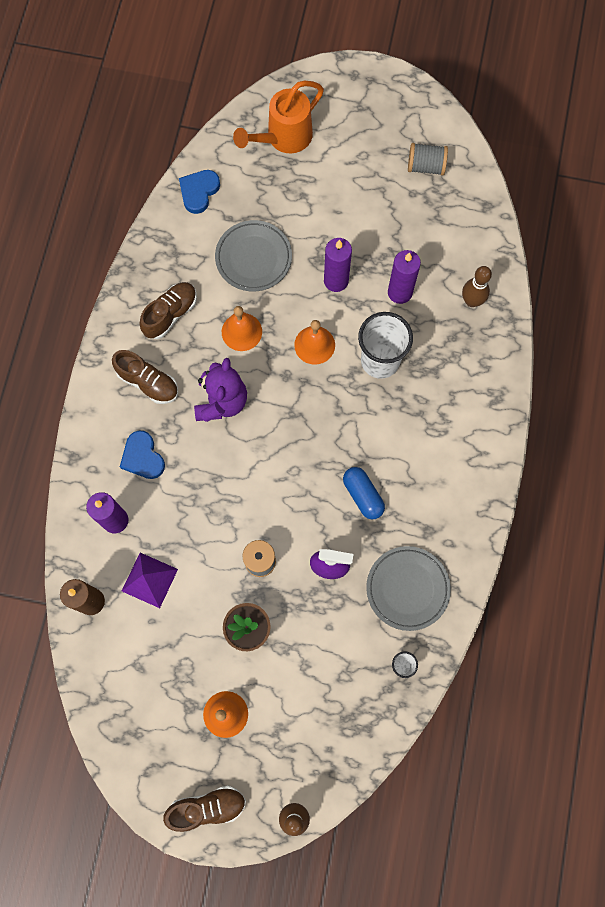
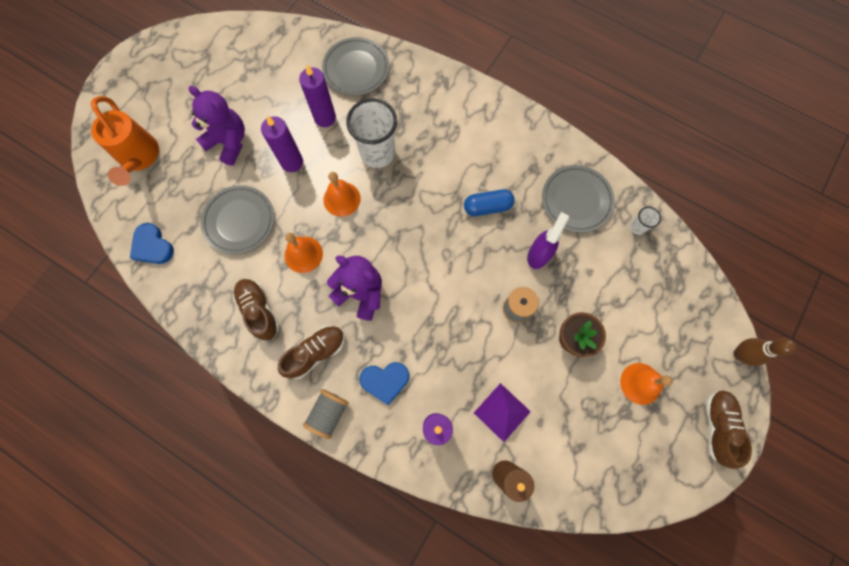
camera: 70 degrees left, 0 degrees up
grey spool [408,143,448,175] -> grey spool moved to [303,389,349,439]
brown bowling pin [462,266,492,307] -> grey plate [322,37,389,96]
none -> purple teddy bear [188,86,245,166]

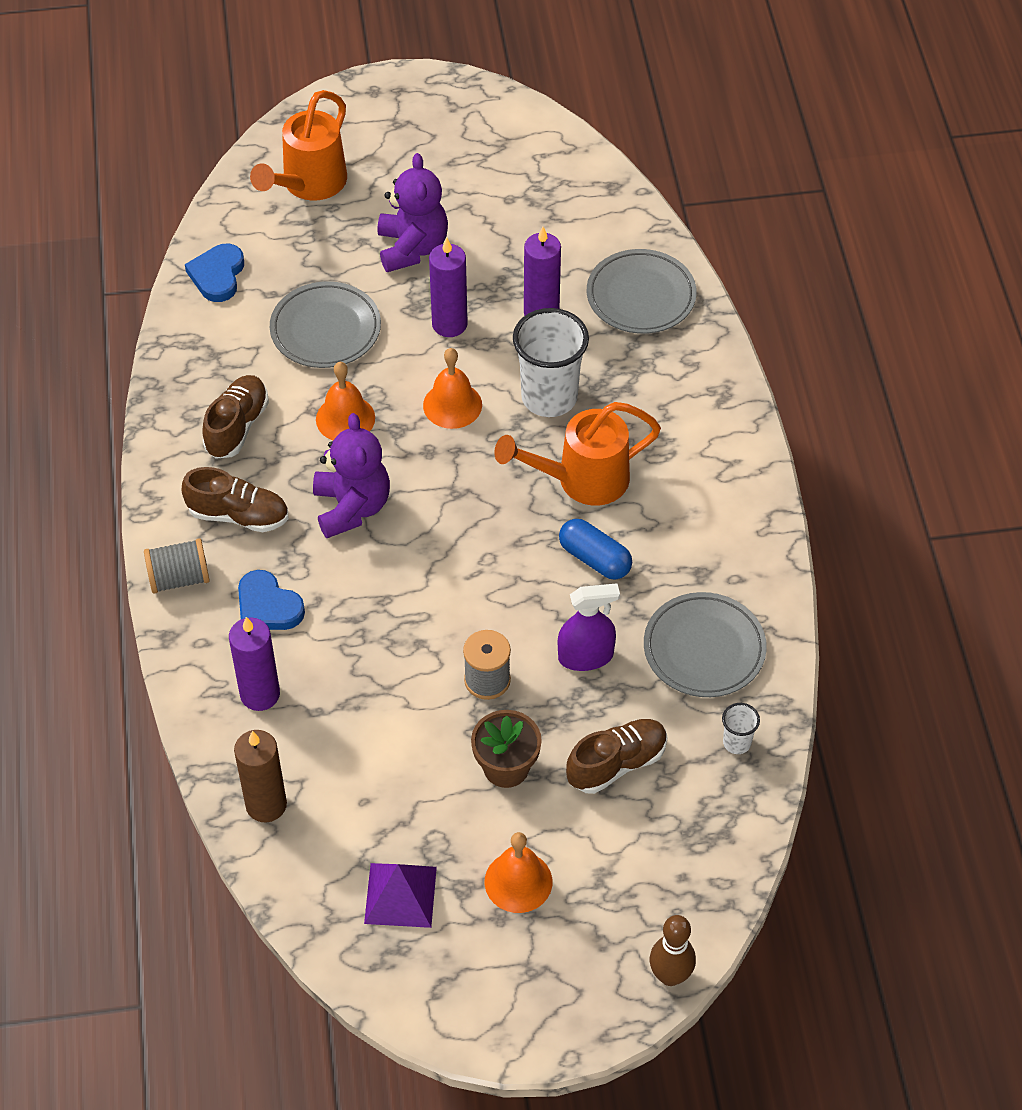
camera: 50 degrees right, 20 degrees down
purple pyramid [474,383,531,442] -> purple pyramid moved to [364,863,437,928]
brown shoe [706,390,752,469] -> brown shoe moved to [566,719,668,794]
none -> orange watering can [494,402,661,506]

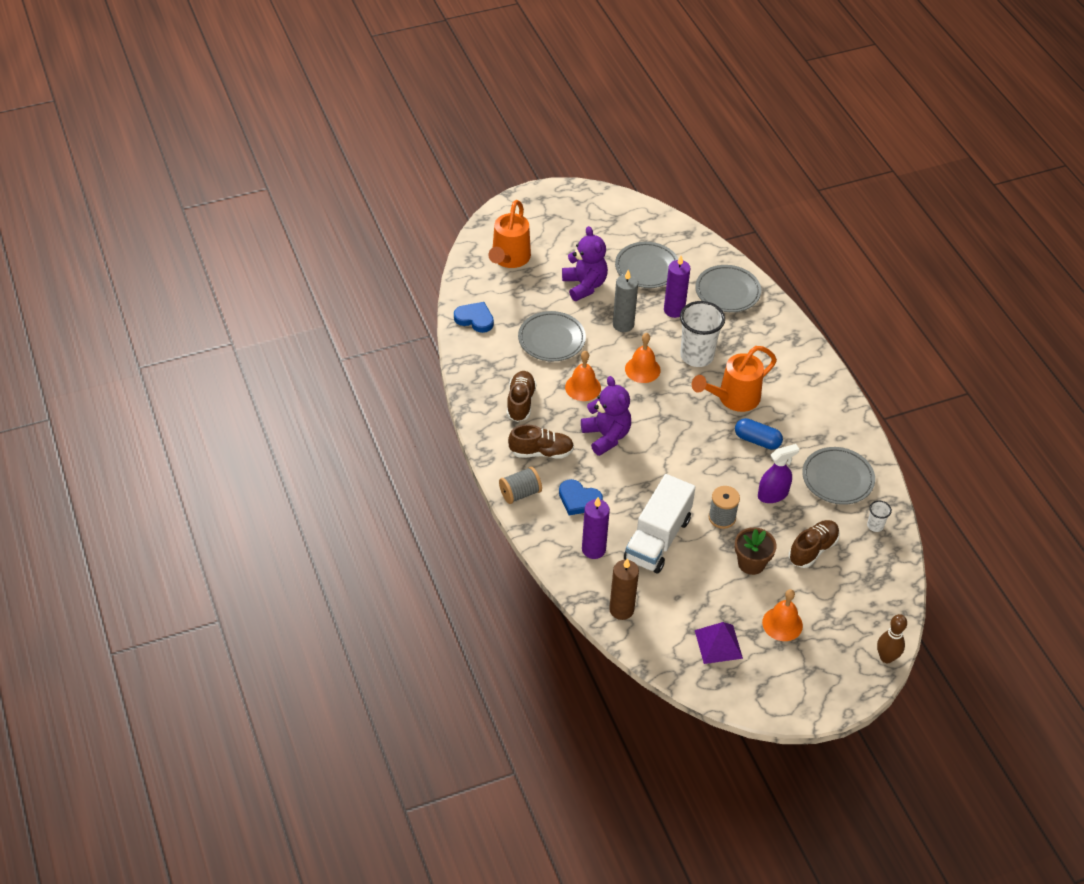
camera: 15 degrees left, 5 degrees down
blue heart [185,244,244,302] -> blue heart turned 120 degrees clockwise [454,302,494,333]
purple candle [429,237,468,337] -> grey candle [613,269,638,332]
none -> grey plate [615,242,678,288]
none -> white truck [624,474,695,574]

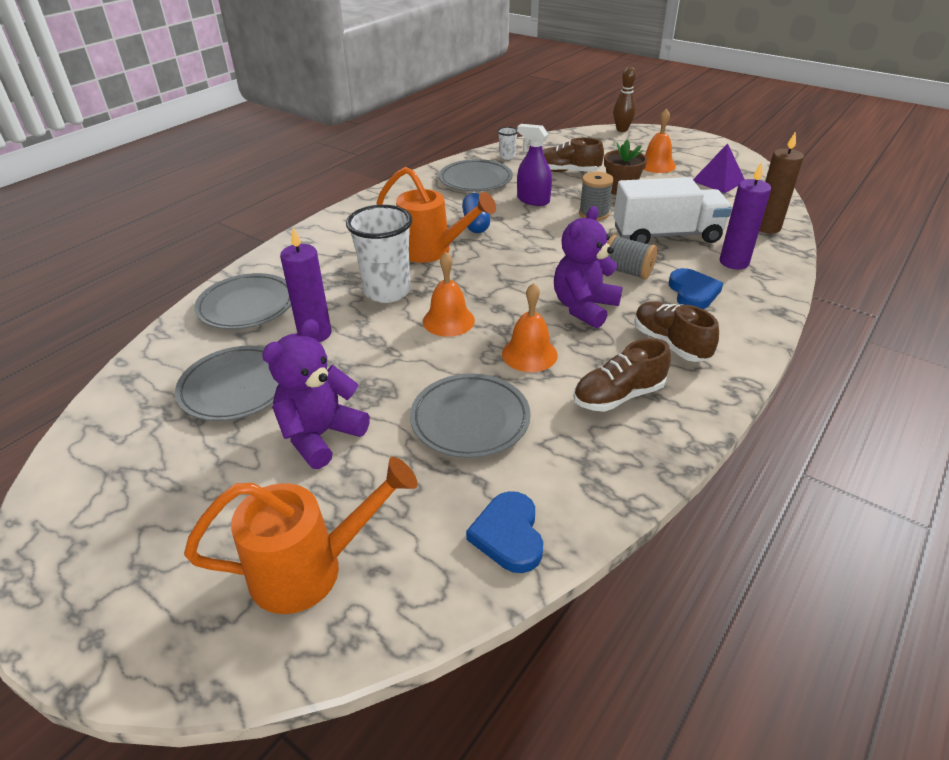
camera: 120 degrees left, 10 degrees down
grey spool [499,467,542,504] -> grey spool moved to [608,235,657,280]
grey candle [613,269,638,332] -> none

